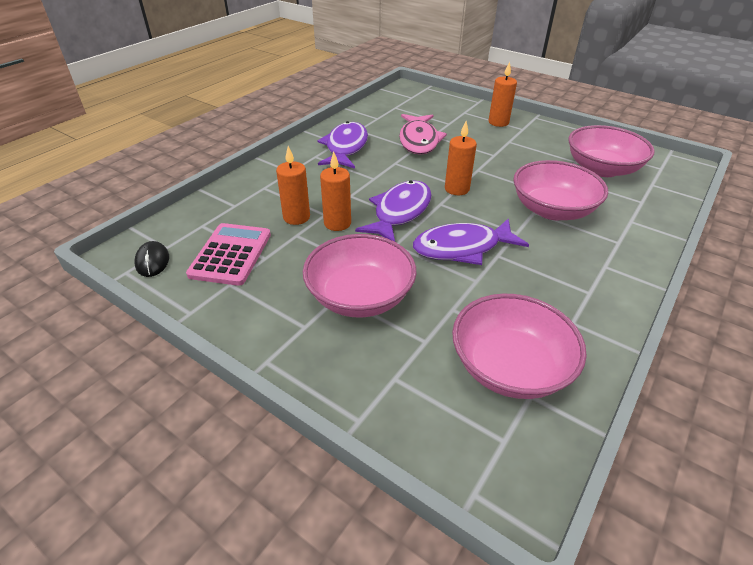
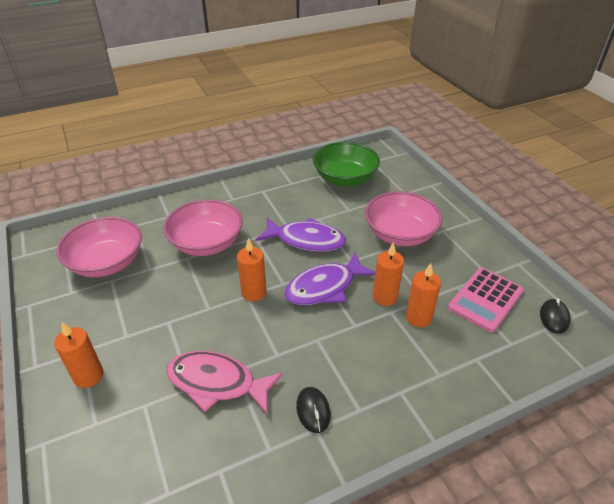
camera: 150 degrees left, 0 degrees up
purple fish [318,121,368,168] -> black mouse [296,387,331,433]
pink fish [399,114,447,155] -> pink fish turned 105 degrees counterclockwise [166,351,283,415]
pink bowl [452,294,587,399] -> green bowl [313,142,380,186]

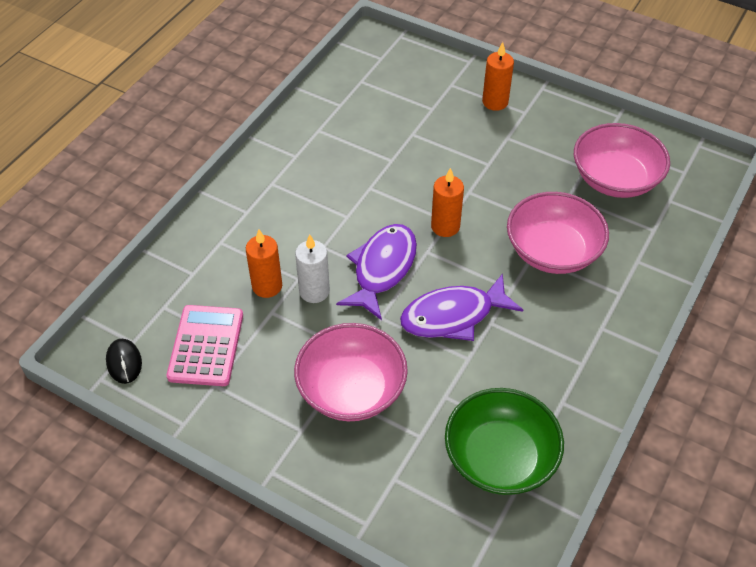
camera: 145 degrees right, 10 degrees up
pink fish [166,351,283,415] -> none
black mouse [296,387,331,433] -> none
orange candle [373,242,404,306] -> white candle [295,234,330,303]

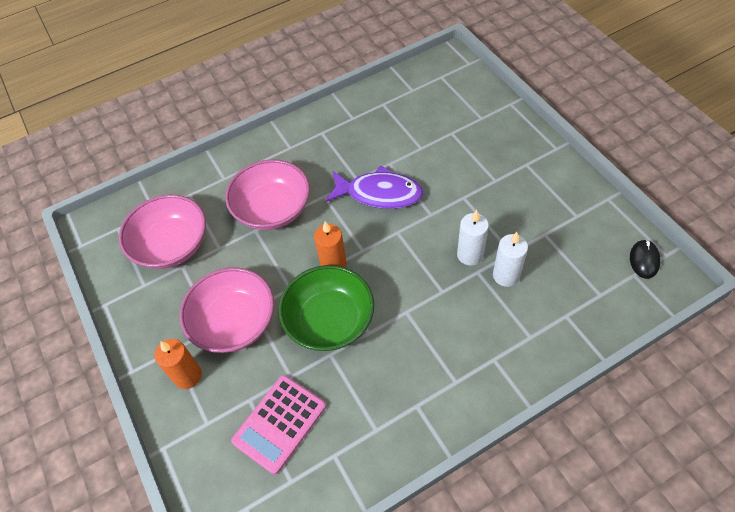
camera: 145 degrees left, 5 degrees up
pink calculator [166,305,243,386] -> pink calculator moved to [231,375,326,475]
orange candle [246,229,282,298] -> white candle [493,232,528,287]
pink bowl [294,323,408,421] -> pink bowl moved to [180,267,274,353]
purple fish [336,224,417,320] -> none
green bowl [445,388,564,495] -> green bowl moved to [279,265,374,351]

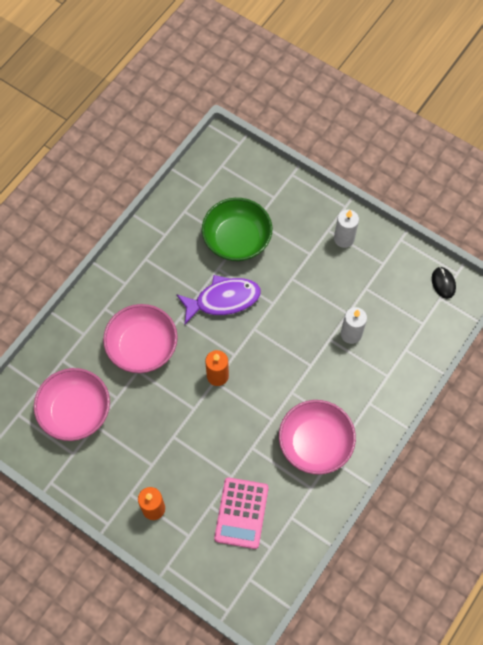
camera: 30 degrees left, 10 degrees up
pink bowl [180,267,274,353] -> pink bowl moved to [279,400,356,475]
green bowl [279,265,374,351] -> green bowl moved to [202,198,272,261]
white candle [457,210,489,266] -> white candle moved to [334,210,359,248]

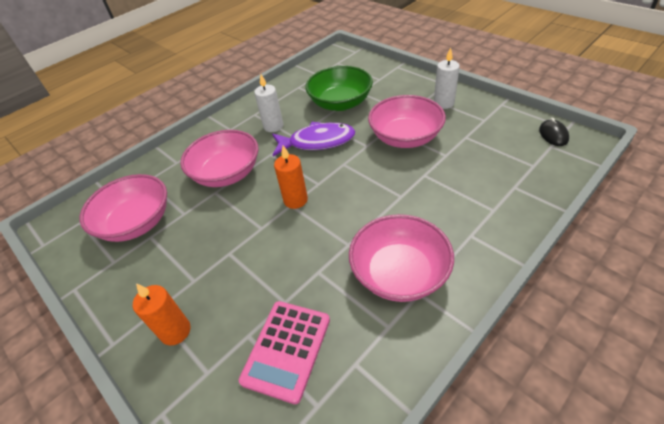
camera: 15 degrees right, 20 degrees down
white candle [341,307,367,344] -> white candle moved to [254,74,283,132]
none -> pink bowl [368,95,446,148]

